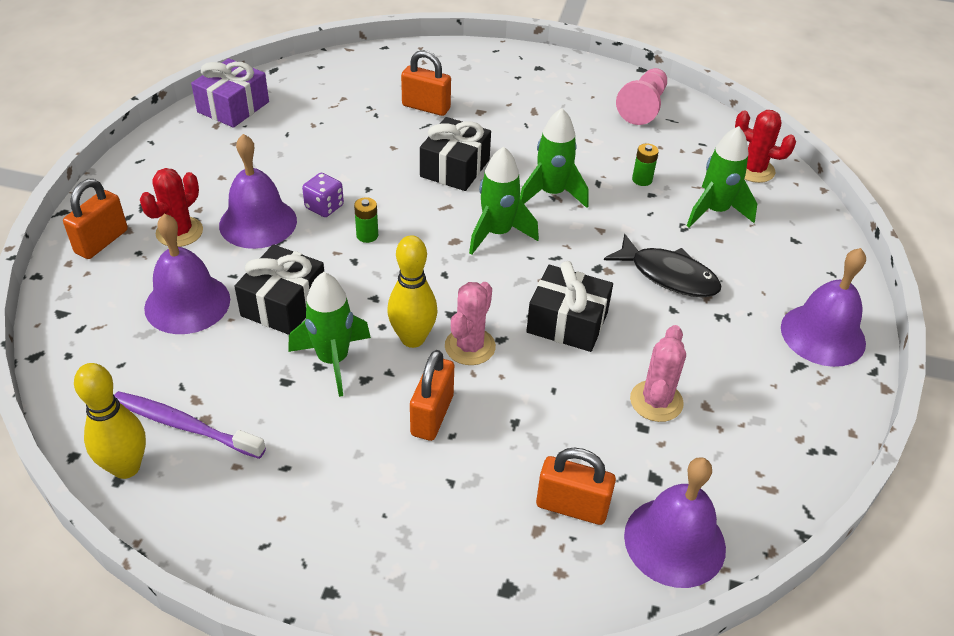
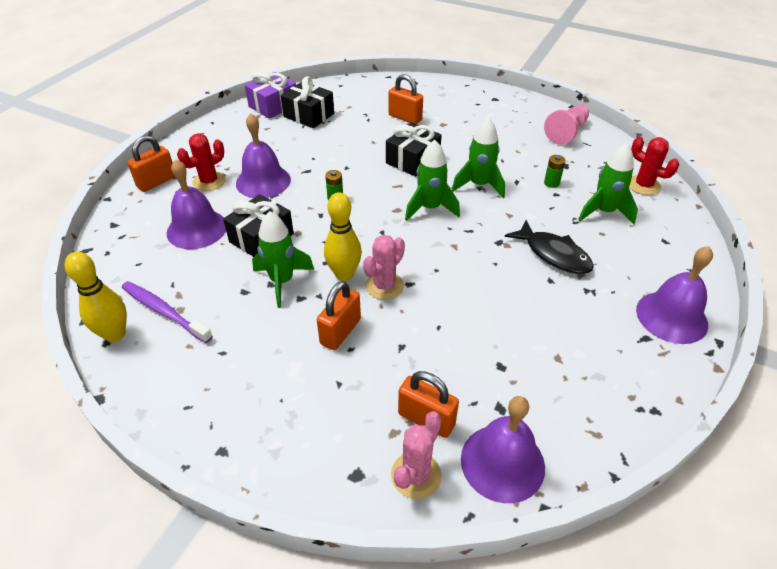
camera: 15 degrees right, 0 degrees up
purple dice [302,173,344,217] -> none
black gift [526,261,613,352] -> black gift moved to [281,76,334,128]
pink cactus [630,325,686,422] -> pink cactus moved to [391,411,442,499]

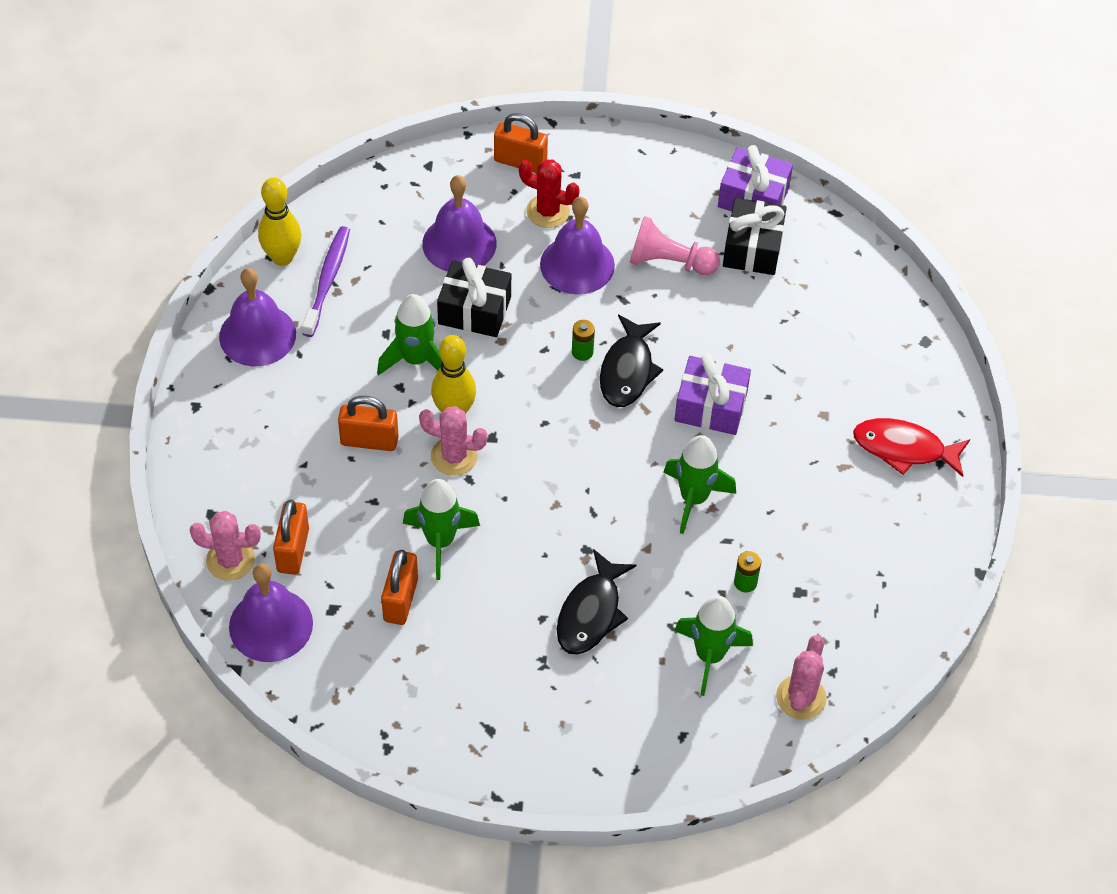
camera: 65 degrees right, 10 degrees up
black gift [386,122,442,177] -> purple gift [675,354,751,435]
orange padlock [388,74,423,124] -> orange padlock moved to [381,550,418,625]
green rocket [405,140,460,221] -> green rocket moved to [403,479,480,580]
pink pawn [544,105,589,144] -> pink pawn moved to [629,216,720,275]
red cactus [629,137,679,195] -> pink cactus [776,635,827,720]
purple bell [636,246,713,344] -> purple bell moved to [219,268,296,366]
none -> black fish [600,315,663,407]
none -> red fish [853,418,970,477]

